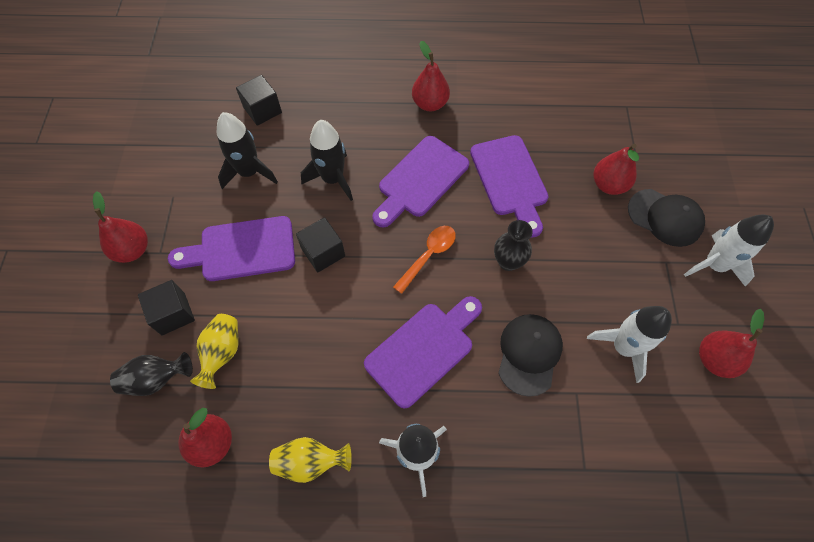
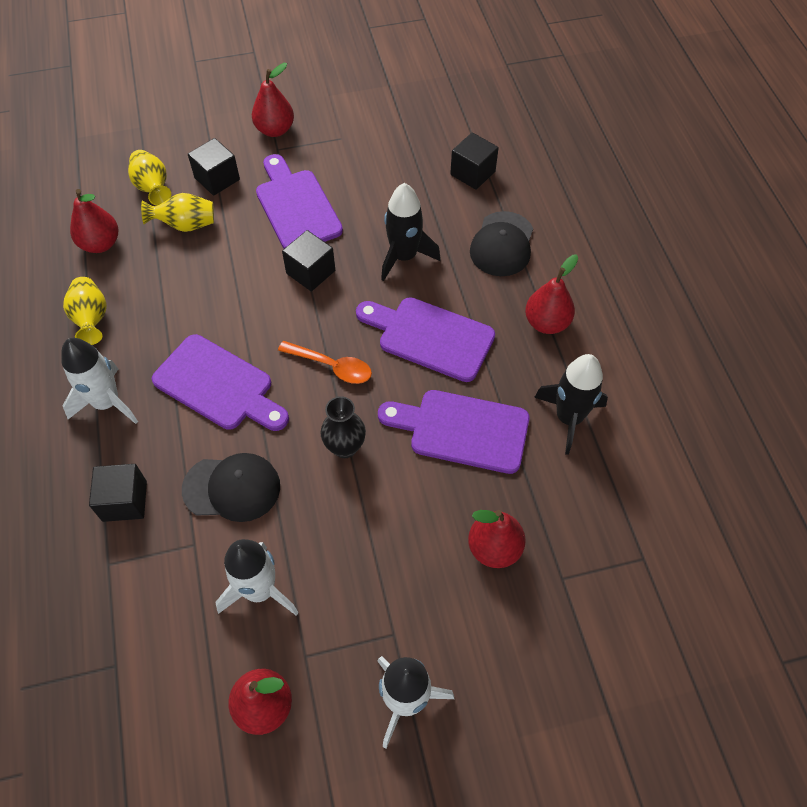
camera: 75 degrees right, 5 degrees down
black vase [110,352,193,396] -> yellow vase [128,150,171,205]
black rocket [217,112,278,189] -> black rocket moved to [534,354,608,455]
purple cutting board [470,135,549,238] -> purple cutting board turned 45 degrees clockwise [378,390,529,474]
black cap [628,189,705,247] -> black cap moved to [470,211,533,276]
none -> black cube [89,464,147,522]

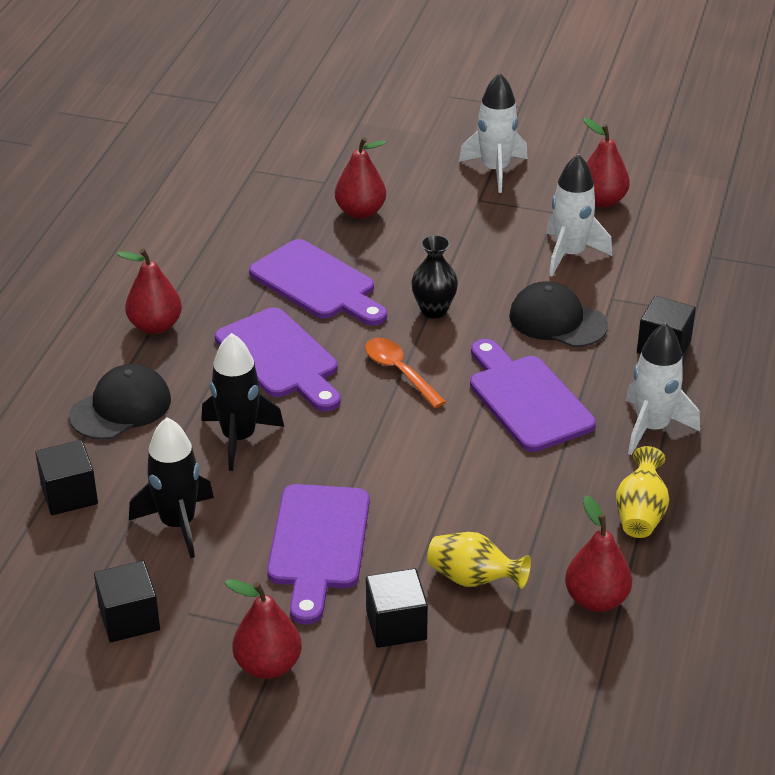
camera: 150 degrees left, 20 degrees down
yellow vase [128,150,171,205] -> none
black cube [282,230,335,291] -> black cube moved to [94,560,160,642]
black rocket [534,354,608,455] -> black rocket moved to [129,418,214,558]

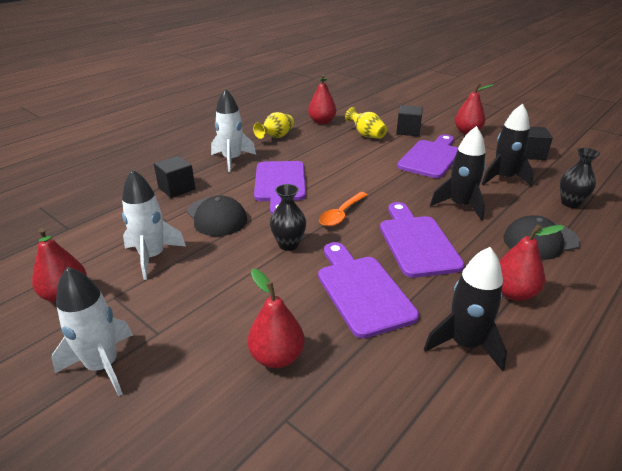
camera: 155 degrees left, 5 degrees down
black cube [35,440,98,515] -> black vase [560,148,600,208]
orange spoon [365,338,446,408] -> orange spoon turned 45 degrees clockwise [319,192,368,227]
none -> black rocket [424,247,507,371]

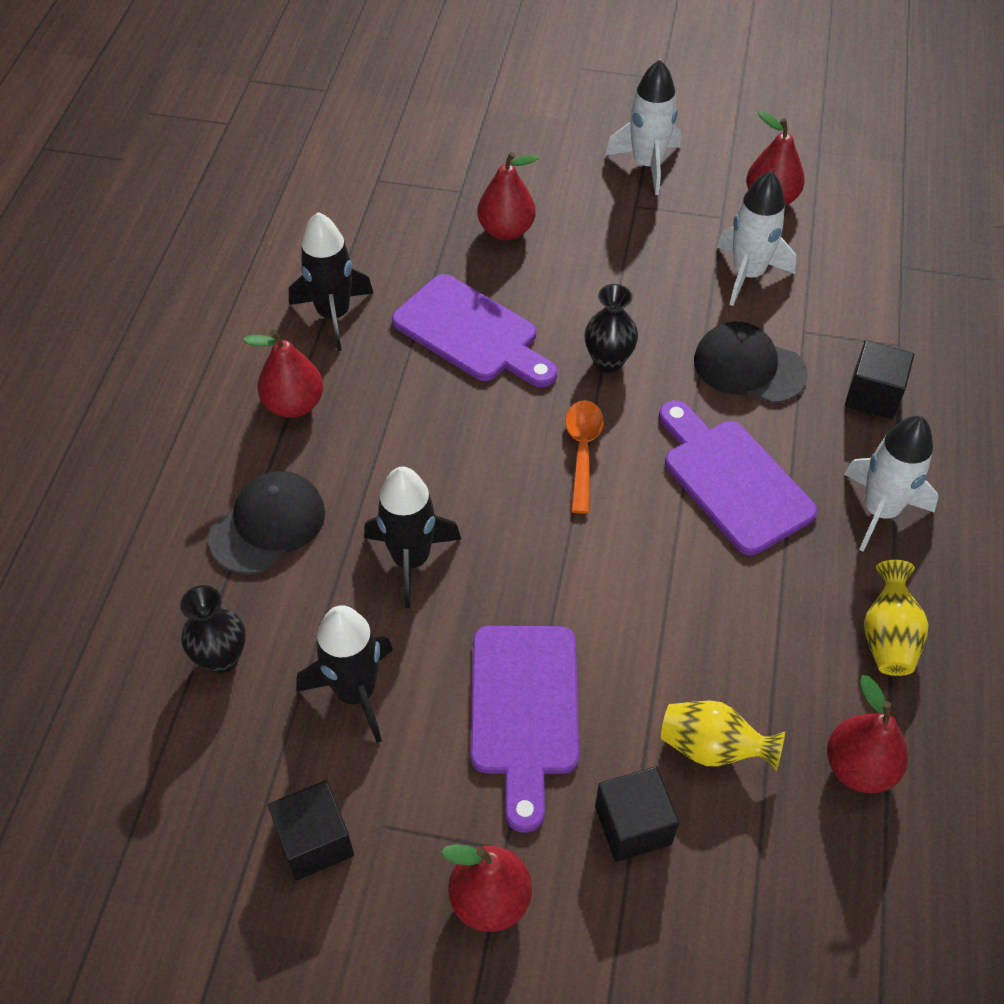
camera: 150 degrees right, 20 degrees up
purple cutting board [380,202,465,278] -> none

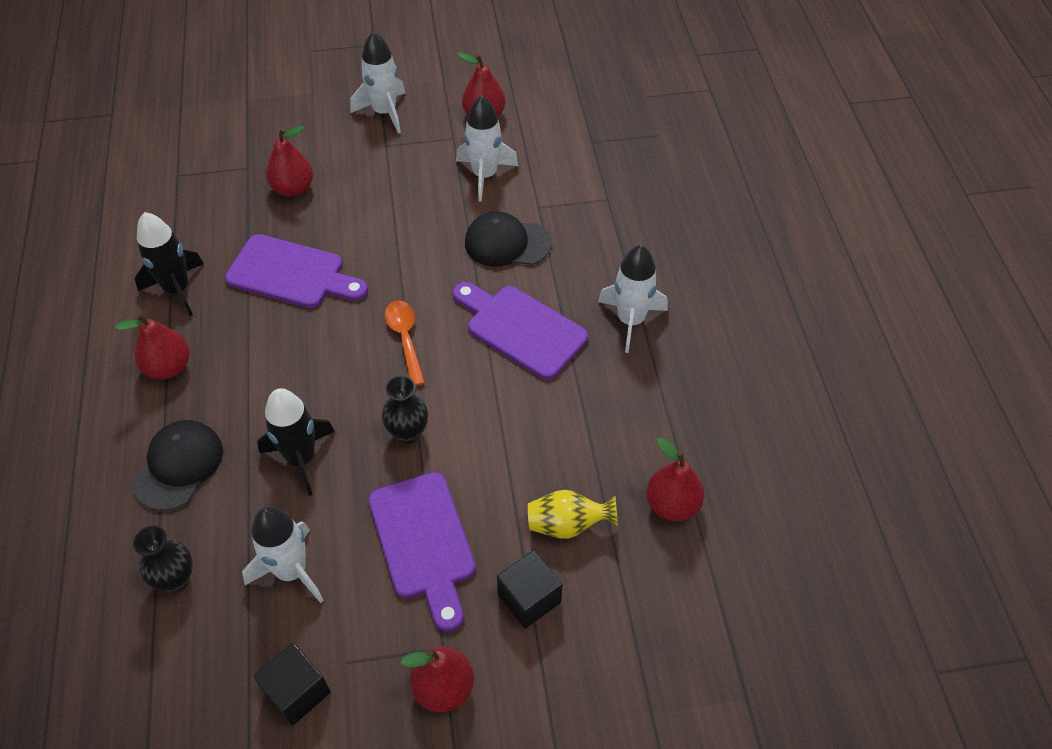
camera: 20 degrees left, 0 degrees up
black rocket [297,605,393,743] -> white rocket [242,506,324,603]
black vase [585,284,638,373] -> black vase moved to [382,375,428,444]
black cube [845,341,914,420] -> none
yellow vase [864,560,929,676] -> none

